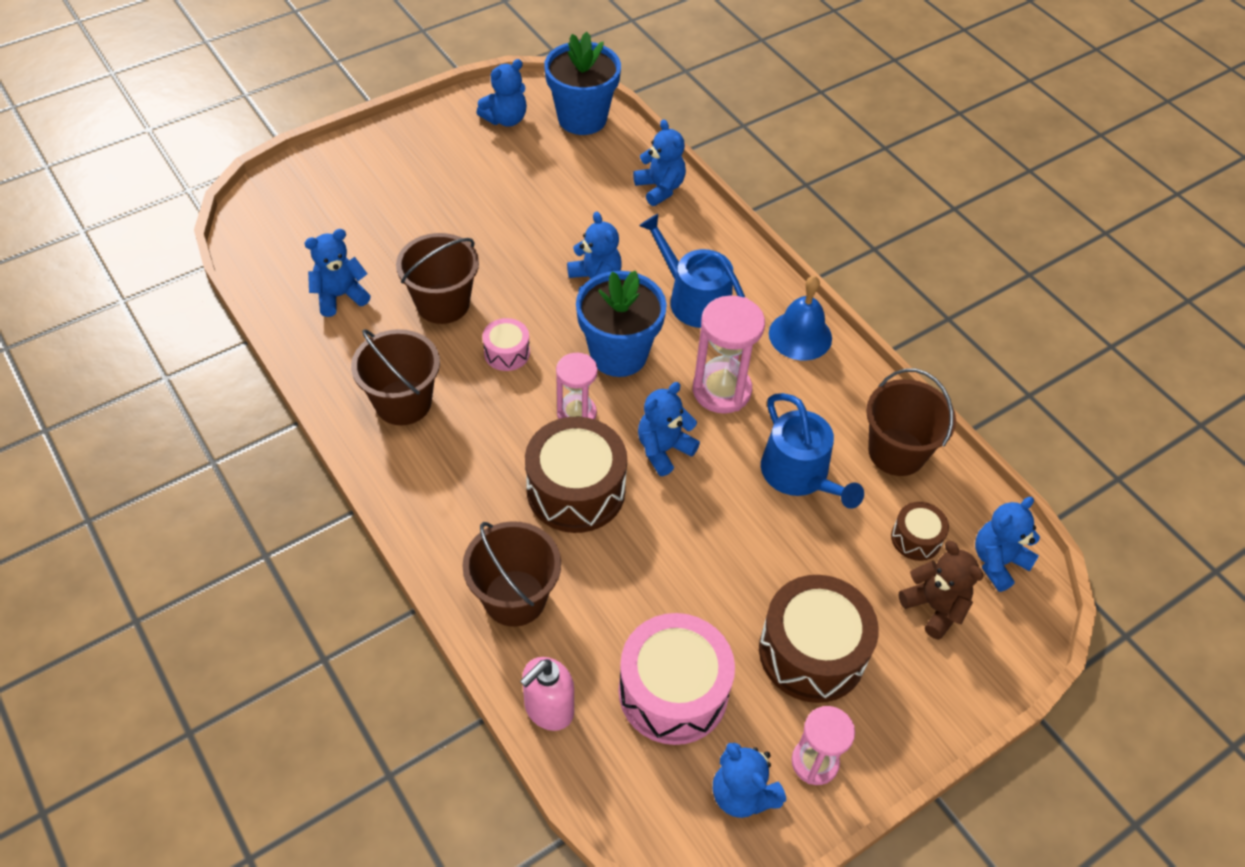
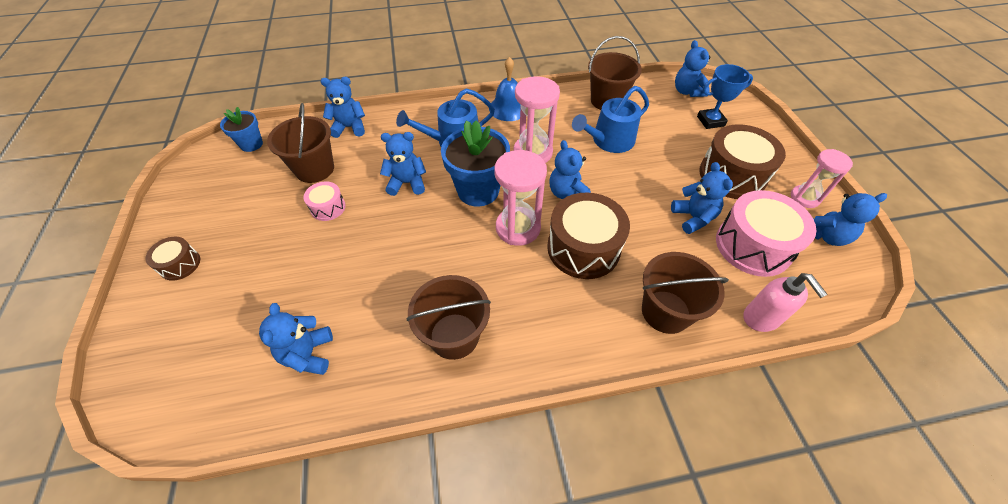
camera: 65 degrees left, 0 degrees up
brown bucket [396,233,479,324] -> brown bucket moved to [267,103,334,183]
blue teddy bear [476,59,527,127] -> blue teddy bear moved to [671,162,733,234]
pink drum [482,318,530,371] -> pink drum moved to [303,181,346,221]
blue flower pot [544,32,621,135] -> blue flower pot [220,107,263,152], size x0.56
pink hourglass [556,353,598,419] -> pink hourglass [494,150,547,246], size x1.52
blue watering can [761,393,864,509] -> blue watering can turned 150 degrees clockwise [572,86,649,153]
brown drum [891,502,949,561] -> brown drum moved to [145,237,200,281]
brown teddy bear [898,541,983,640] -> blue trophy [697,64,753,129]

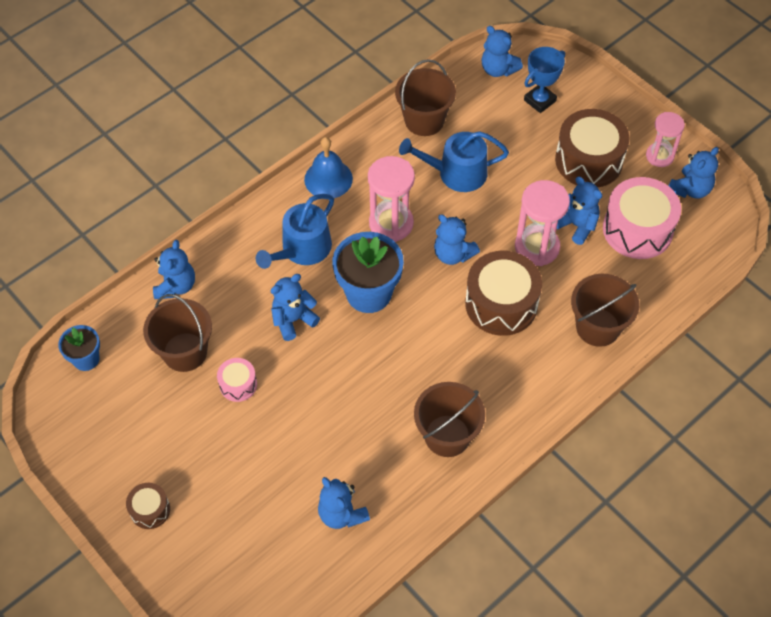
camera: 30 degrees left, 5 degrees up
blue teddy bear [321,77,365,138] -> blue teddy bear turned 135 degrees clockwise [153,240,195,299]
pink hourglass [494,150,547,246] -> pink hourglass moved to [515,180,570,266]
blue watering can [572,86,649,153] -> blue watering can turned 60 degrees clockwise [399,131,509,192]
pink soap dispenser [744,273,828,332] -> none

